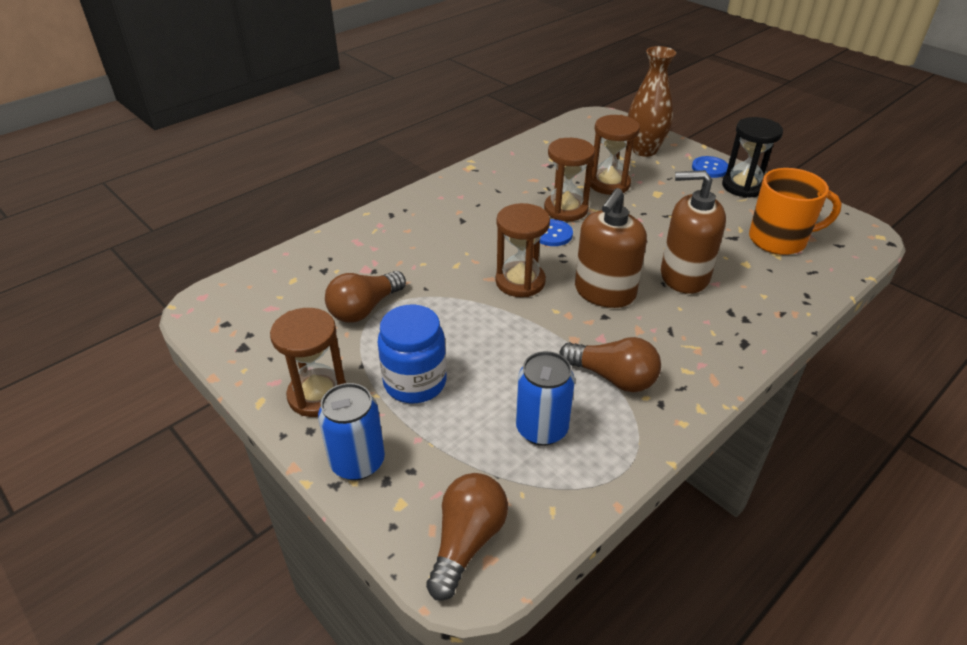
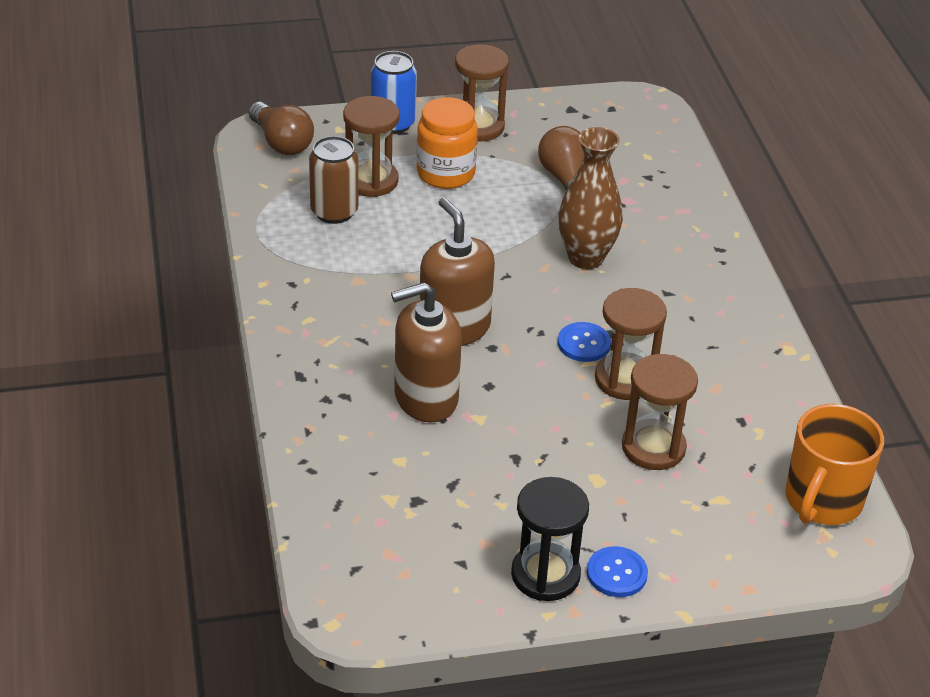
camera: 120 degrees right, 0 degrees up
blue jar [377,305,446,403] -> orange jar [416,97,478,189]
brown hourglass [496,203,550,297] -> brown hourglass moved to [343,96,400,197]
blue can [516,351,575,446] -> brown can [309,136,358,224]
brown light bulb [559,337,661,392] -> none
brown vase [628,46,676,157] -> brown vase moved to [558,127,623,269]
brown soap dispenser [661,170,726,294] -> brown soap dispenser turned 150 degrees counterclockwise [391,282,462,422]
orange mug [749,168,842,255] -> orange mug moved to [785,404,884,525]

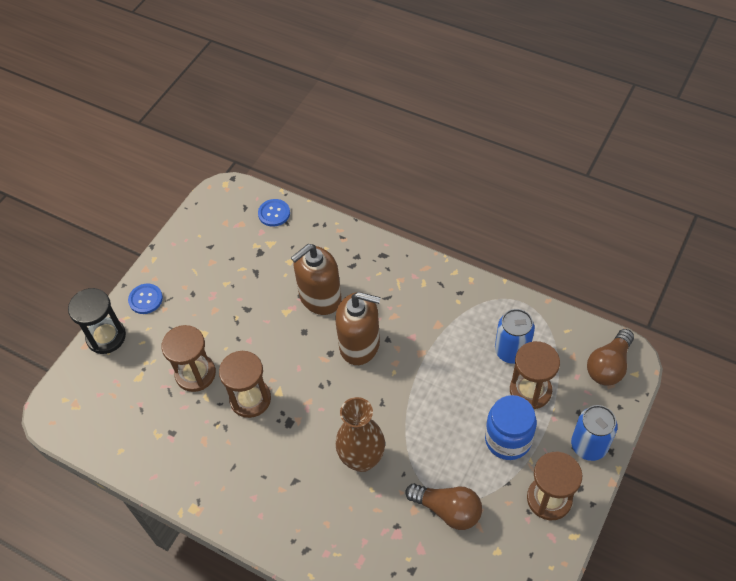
camera: 135 degrees right, 15 degrees up
brown light bulb [249,102,314,155] -> brown light bulb turned 60 degrees counterclockwise [587,329,634,386]
brown can [309,136,358,224] -> blue can [495,309,535,364]
brown soap dispenser [391,282,462,422] -> brown soap dispenser turned 150 degrees counterclockwise [291,244,342,315]
orange jar [416,97,478,189] -> blue jar [485,395,537,460]
black hourglass [511,477,589,601] -> black hourglass moved to [68,288,126,354]
blue button [558,322,611,362] -> blue button moved to [258,199,290,227]
orange mug [785,404,884,525] -> none

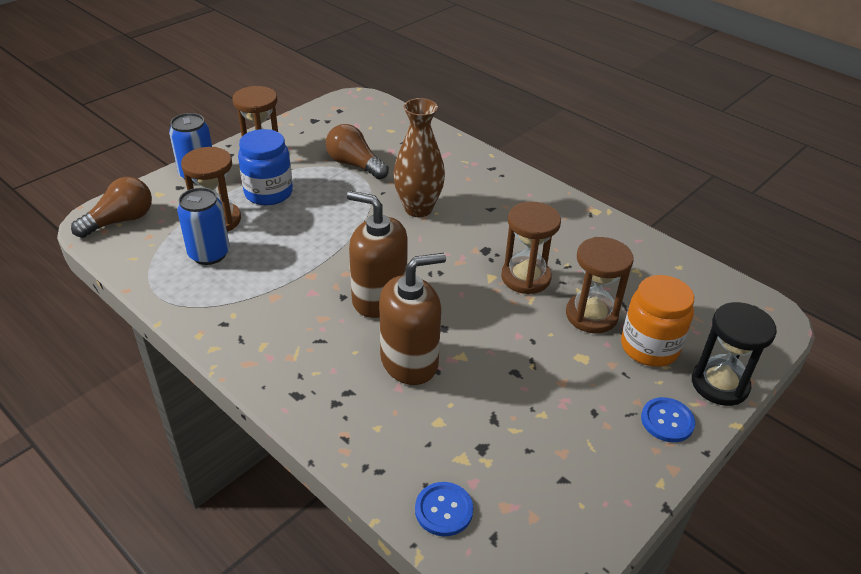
camera: 170 degrees left, 15 degrees down
none -> orange jar [621,275,694,367]

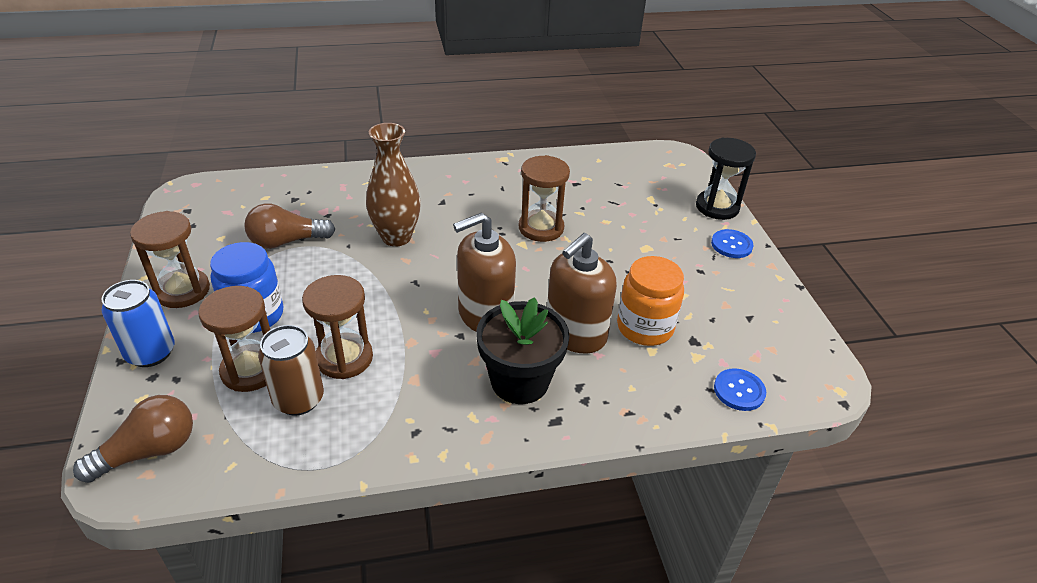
camera: 55 degrees left, 0 degrees up
brown light bulb [71,177,152,238] -> brown light bulb turned 60 degrees clockwise [73,395,193,483]
blue can [177,187,230,265] -> brown can [258,325,324,416]
brown soap dispenser [379,253,446,385] -> brown soap dispenser turned 150 degrees counterclockwise [547,233,617,354]
brown hourglass [566,237,634,333] -> brown hourglass moved to [302,275,373,379]
orange jar [621,275,694,367] -> orange jar moved to [617,256,684,346]
none -> black flower pot [476,297,570,404]

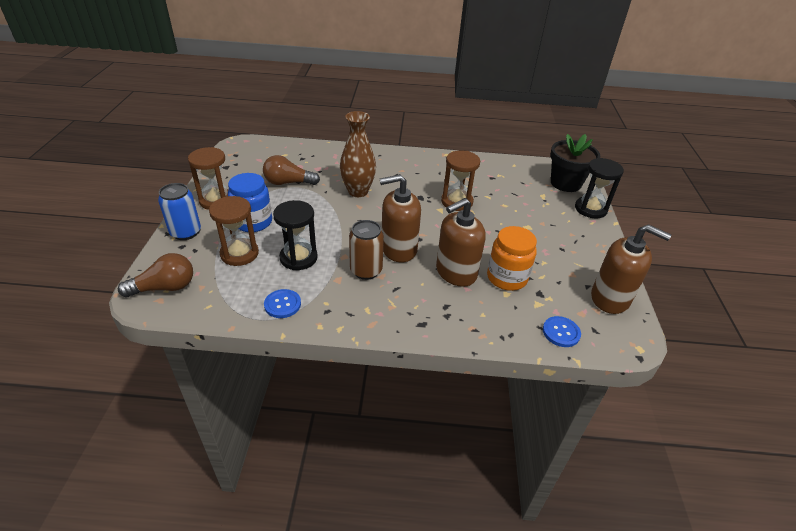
camera: 15 degrees right, 0 degrees up
brown can [258,325,324,416] -> brown can moved to [349,220,384,280]
brown hourglass [302,275,373,379] -> black hourglass [273,200,318,270]
black flower pot [476,297,570,404] -> black flower pot moved to [550,134,600,192]
blue button [711,229,754,258] -> blue button moved to [264,289,301,318]
none -> brown soap dispenser [591,224,671,314]

